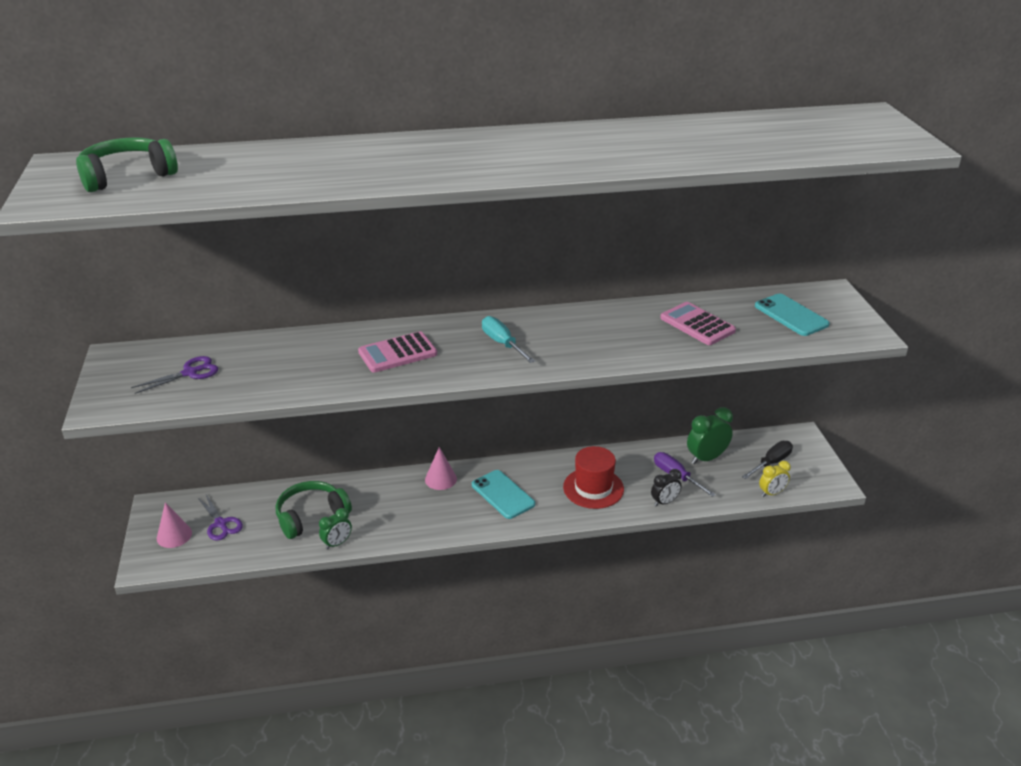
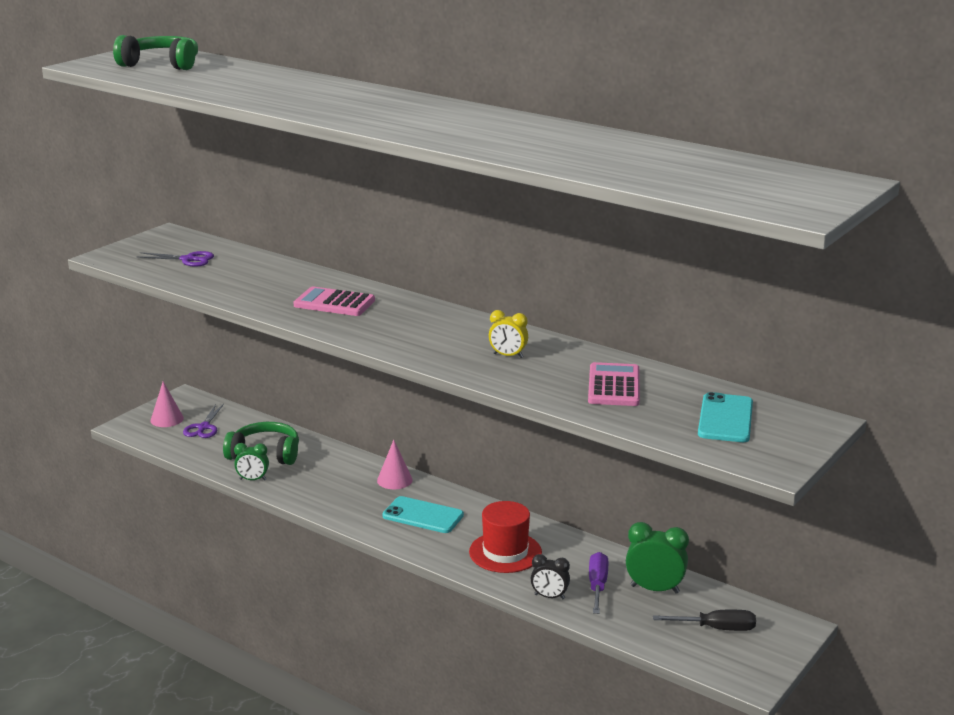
camera: 45 degrees right, 10 degrees down
turquoise phone [472,470,535,519] -> turquoise phone turned 75 degrees counterclockwise [382,496,464,533]
turquoise screwdriver [482,316,535,363] -> none
yellow clock [759,461,791,497] -> yellow clock moved to [489,310,528,358]

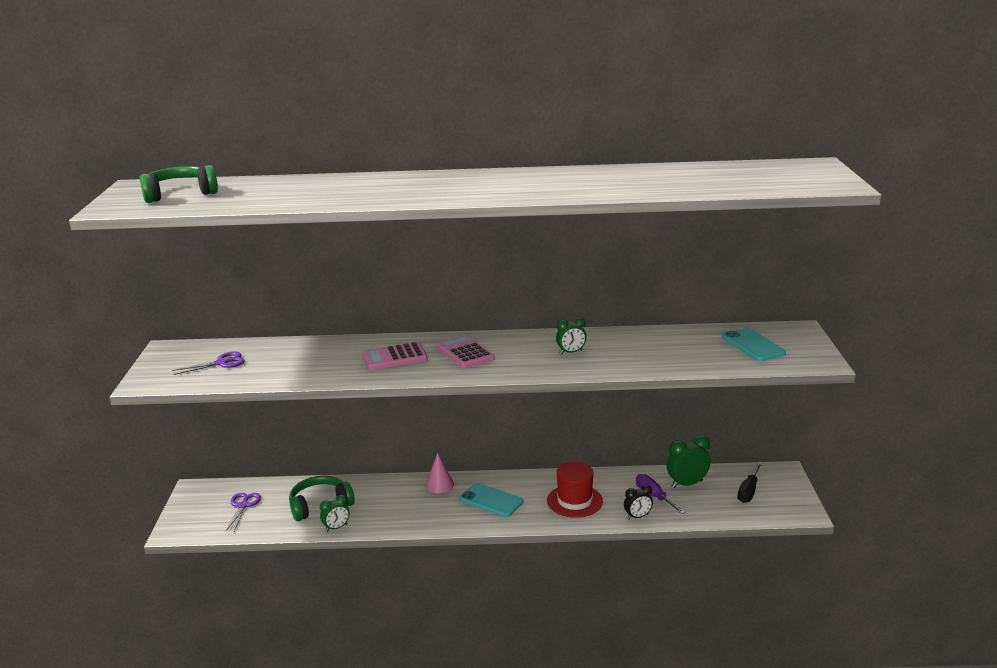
camera: 35 degrees left, 0 degrees up
pink cone [150,382,184,427] -> none
purple scissors [183,404,224,438] -> purple scissors turned 150 degrees counterclockwise [226,493,261,531]
turquoise phone [382,496,464,533] -> turquoise phone turned 45 degrees clockwise [459,483,524,517]
yellow clock [489,310,528,358] -> green clock [556,317,587,354]
pink calculator [588,362,640,406] -> pink calculator moved to [436,335,495,369]
black screwdriver [653,610,756,631] -> black screwdriver turned 150 degrees clockwise [738,462,762,503]

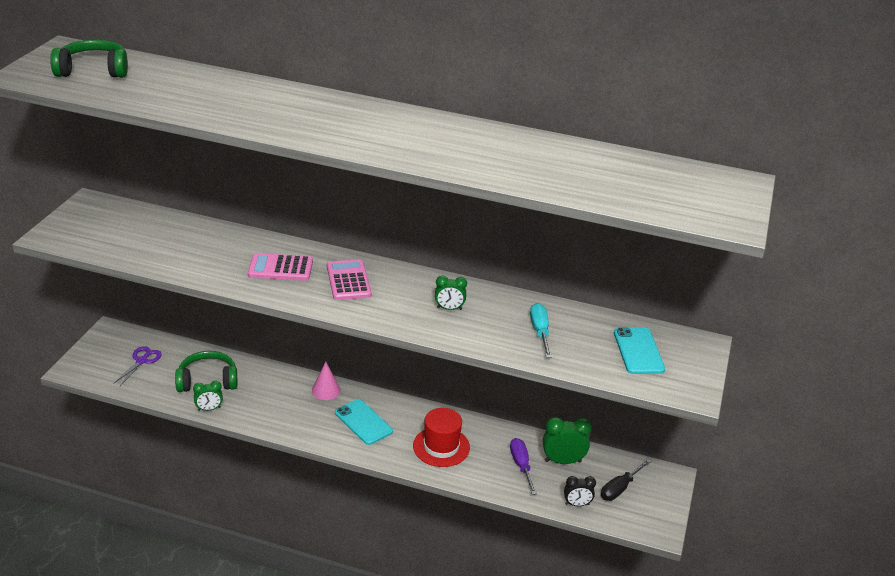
camera: 15 degrees right, 10 degrees up
purple scissors [172,352,245,375] -> none
black clock [624,485,653,519] -> black clock moved to [564,476,596,506]
none -> turquoise screwdriver [530,303,552,358]

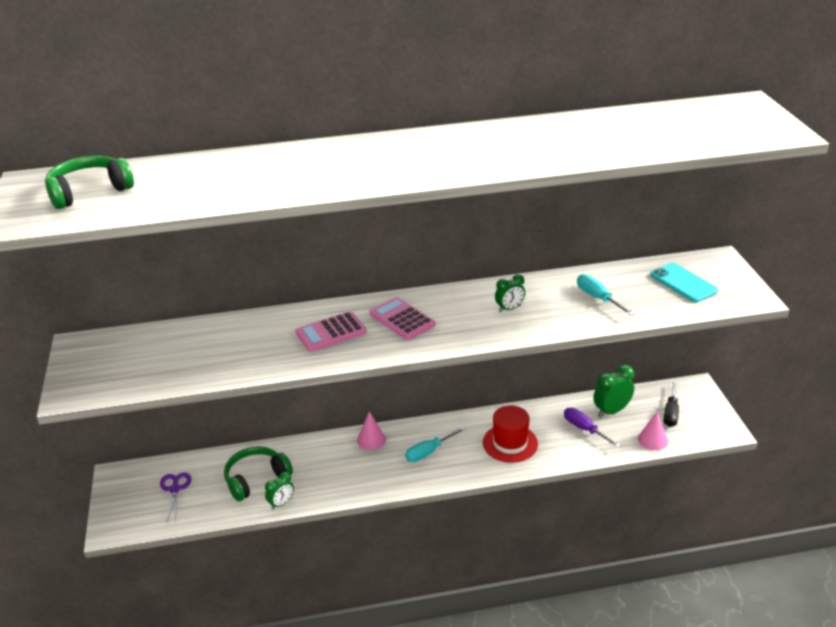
camera: 25 degrees left, 0 degrees up
turquoise phone [335,399,393,445] -> turquoise screwdriver [405,427,465,462]
black clock [564,476,596,506] -> pink cone [638,411,668,450]

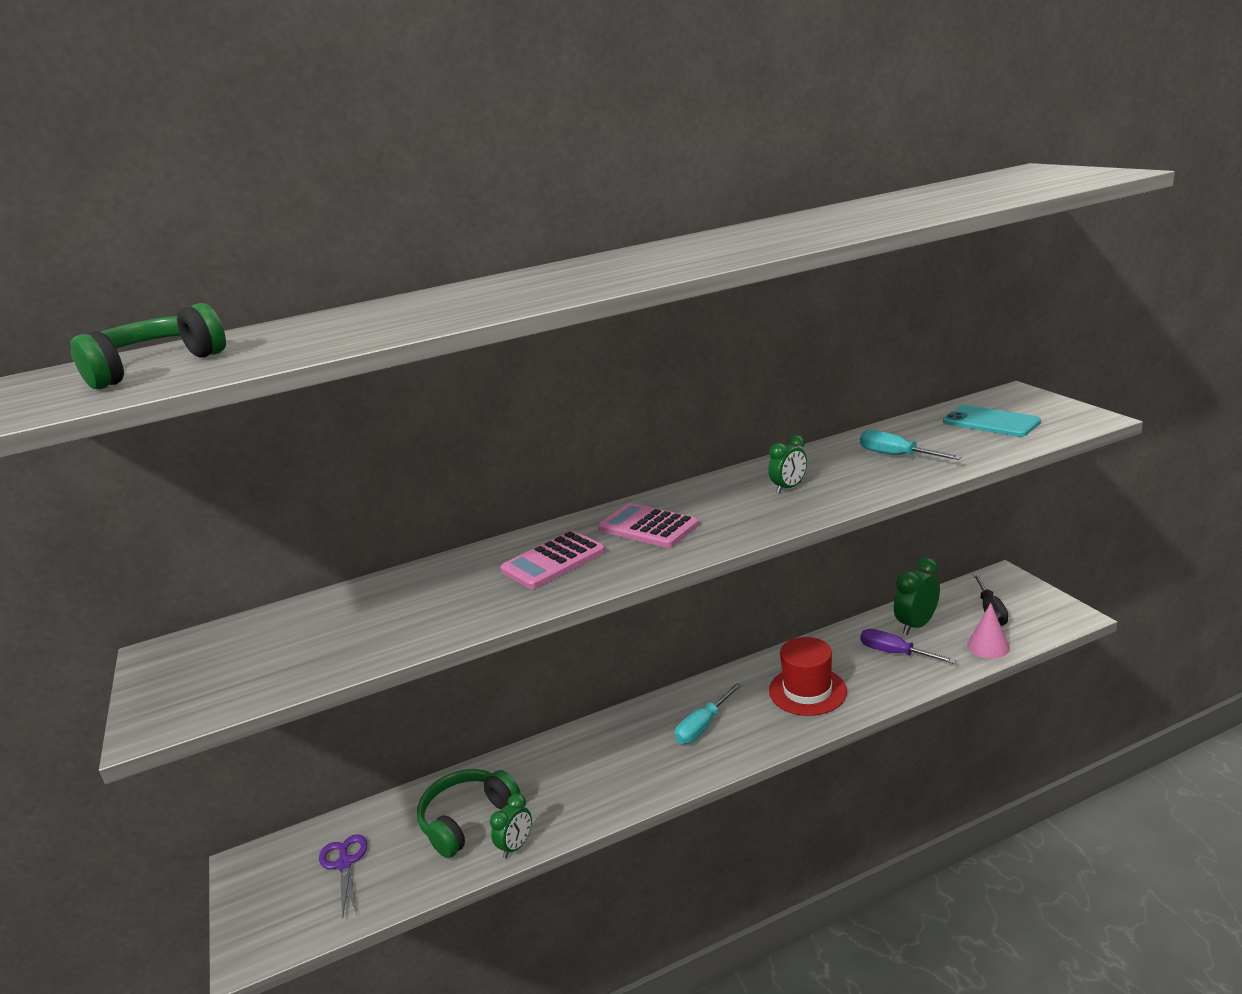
camera: 10 degrees left, 10 degrees down
pink cone [357,411,386,450] -> none

